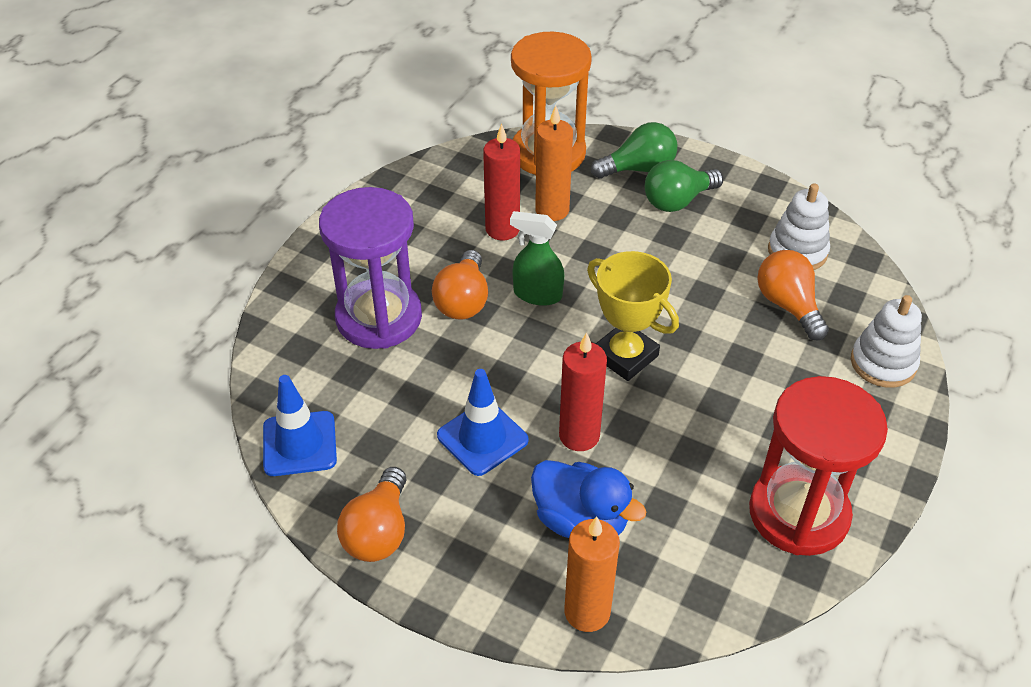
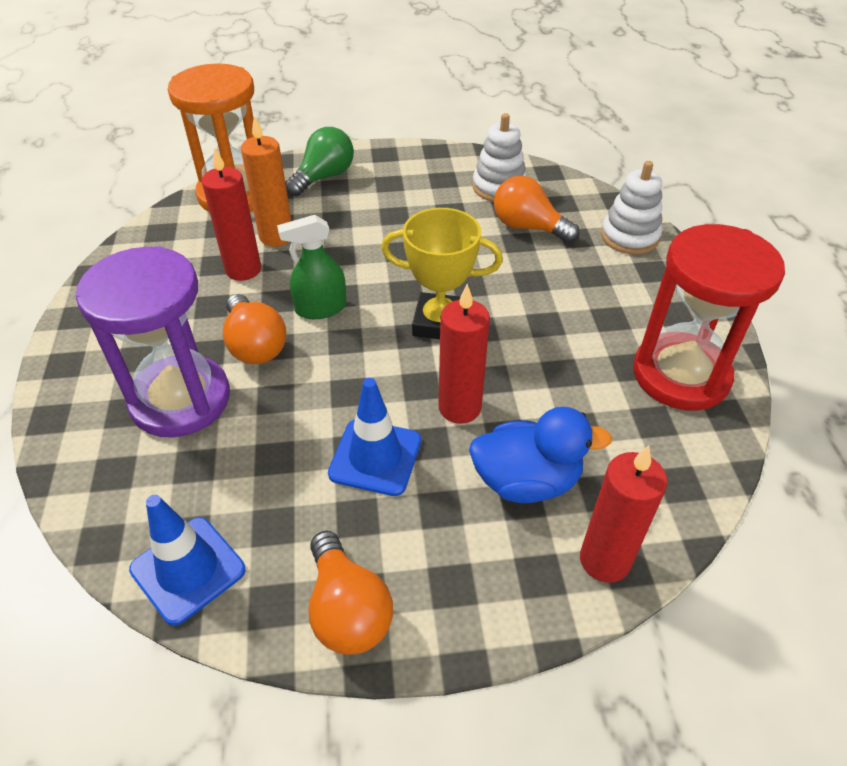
camera: 35 degrees left, 0 degrees up
orange candle [564,516,620,632] -> red candle [580,446,667,583]
green light bulb [645,160,723,212] -> none

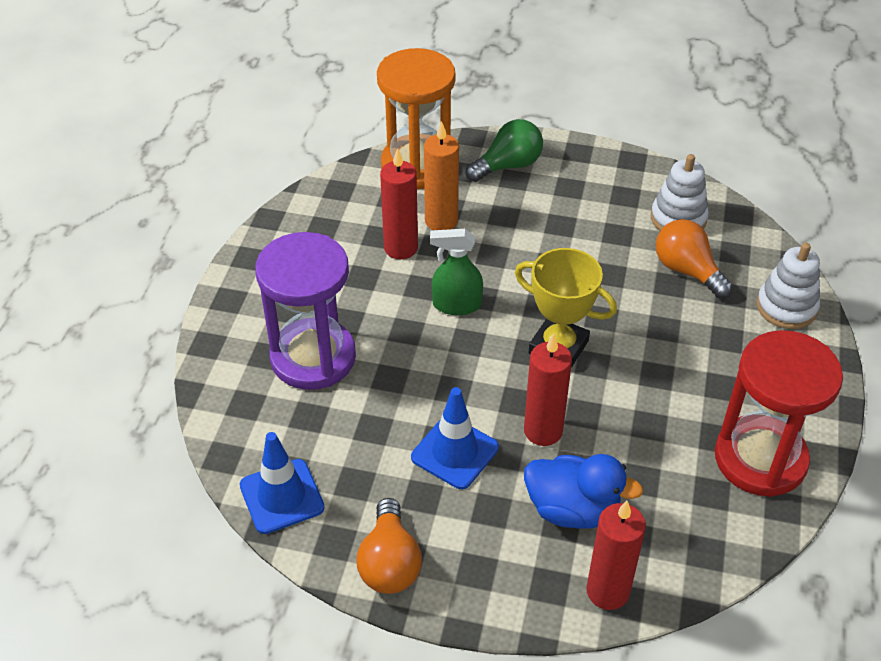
camera: 20 degrees right, 0 degrees up
orange light bulb [223,294,286,364] -> none

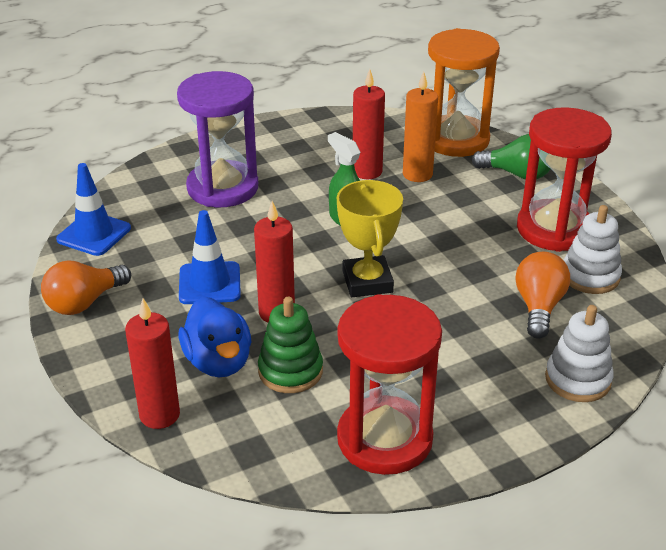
camera: 50 degrees right, 10 degrees down
none -> green stacking toy [258,297,323,393]
none -> red hourglass [517,107,612,252]

